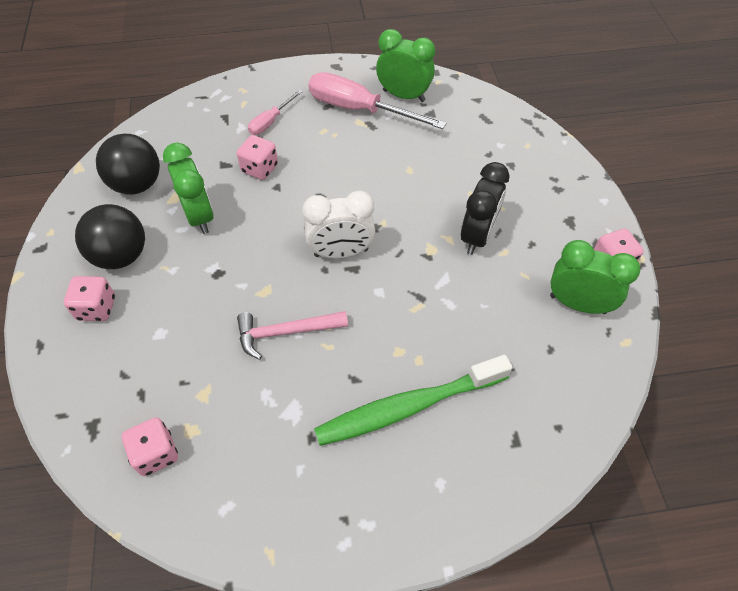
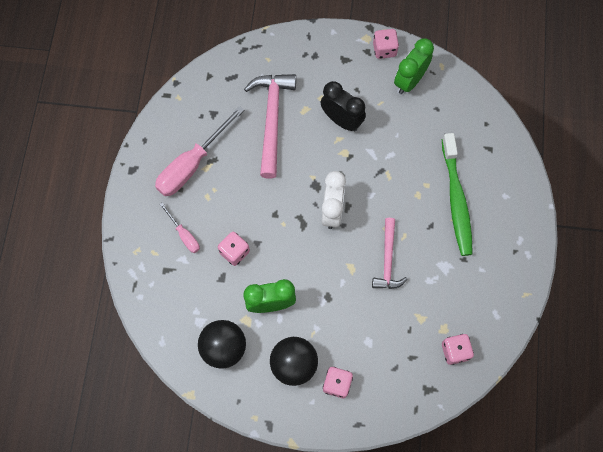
camera: 75 degrees left, 15 degrees up
green clock [376,29,435,102] -> none
none -> pink hammer [244,74,296,179]

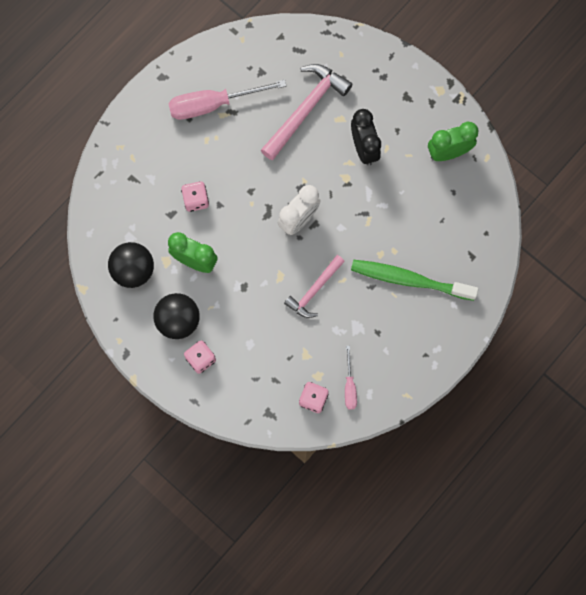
camera: 35 degrees right, 5 degrees up
pink screwdriver [159,202,200,253] -> pink screwdriver moved to [345,346,357,409]
pink dice [373,29,399,59] -> none
green toothbrush [442,133,473,256] -> green toothbrush turned 75 degrees clockwise [351,260,478,301]

